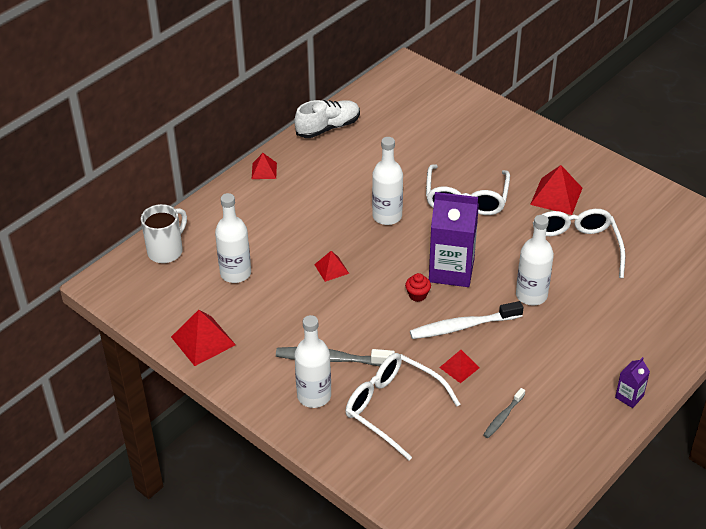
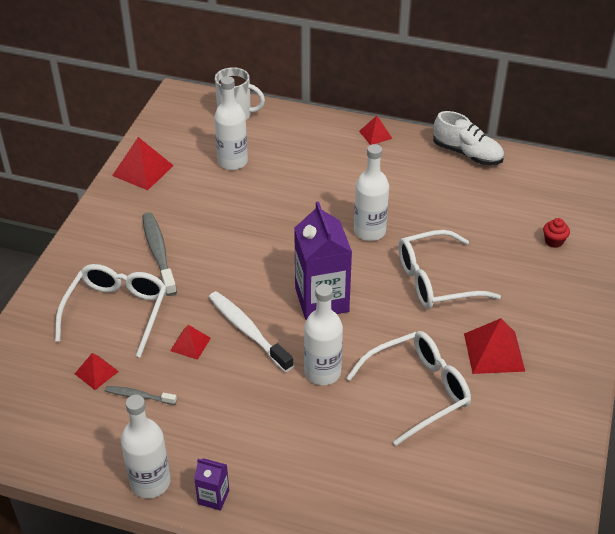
camera: 65 degrees right, 0 degrees up
white bottle [294,315,331,408] -> white bottle moved to [121,395,170,498]
red pyramid [314,251,349,282] -> red pyramid moved to [75,353,119,390]
red cupcake [405,273,431,302] -> red cupcake moved to [543,218,570,248]

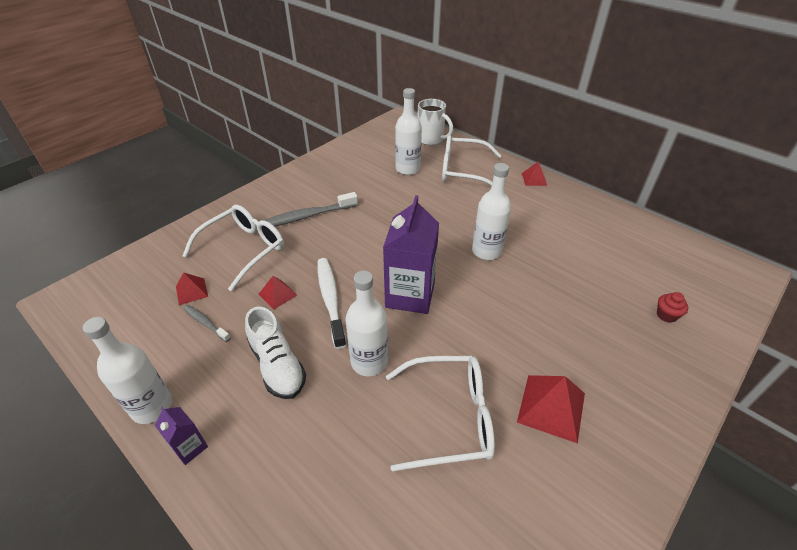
camera: 25 degrees right, 0 degrees up
red pyramid [112,137,174,190] -> none
grey toothbrush [142,212,177,296] -> grey toothbrush turned 120 degrees counterclockwise [264,192,358,226]
white glasses [398,230,501,309] -> white glasses moved to [442,135,502,186]
white shoe [433,111,504,165] -> white shoe moved to [245,307,306,399]

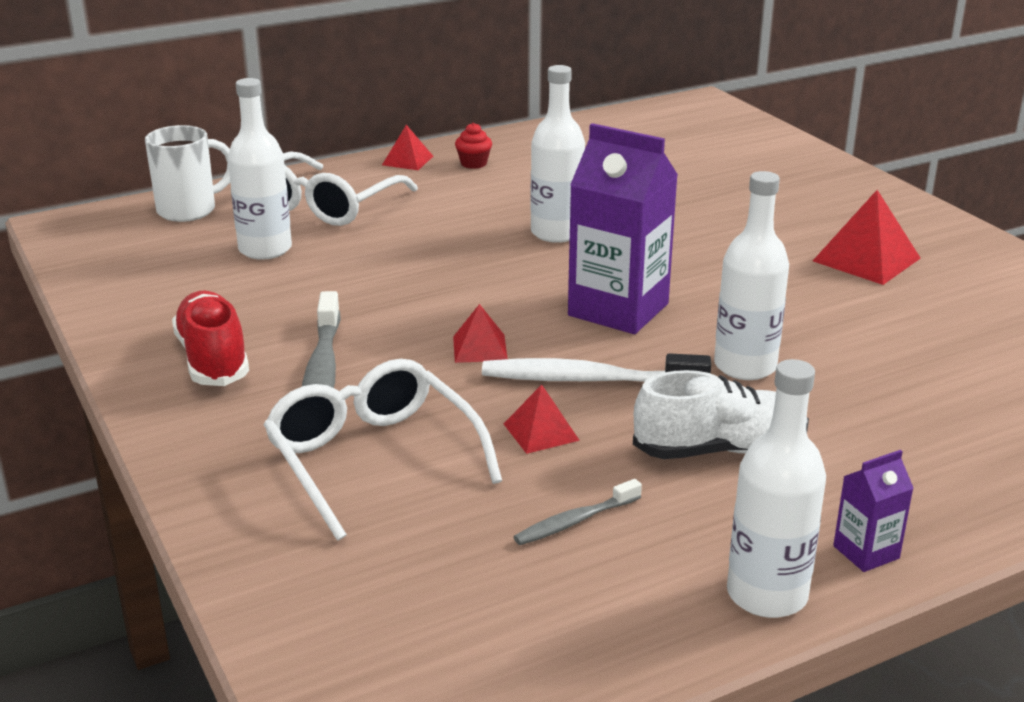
camera: 70 degrees left, 15 degrees down
red pyramid [176,272,208,305] -> red pyramid moved to [453,304,508,363]
white glasses [386,356,495,472] -> none
red cupcake [657,292,688,323] -> red cupcake moved to [455,123,492,169]
none -> red shoe [172,291,249,386]

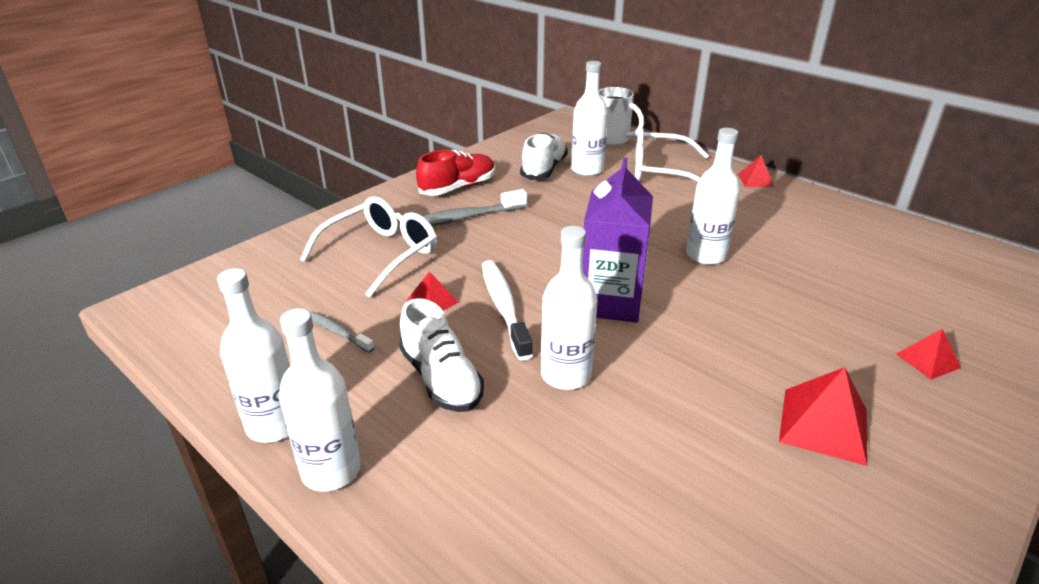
camera: 70 degrees right, 5 degrees up
red pyramid [453,304,508,363] -> red pyramid moved to [896,329,961,380]
red cupcake [455,123,492,169] -> none
purple carton [833,450,914,572] -> white bottle [279,308,361,491]
none -> white shoe [520,133,568,180]

